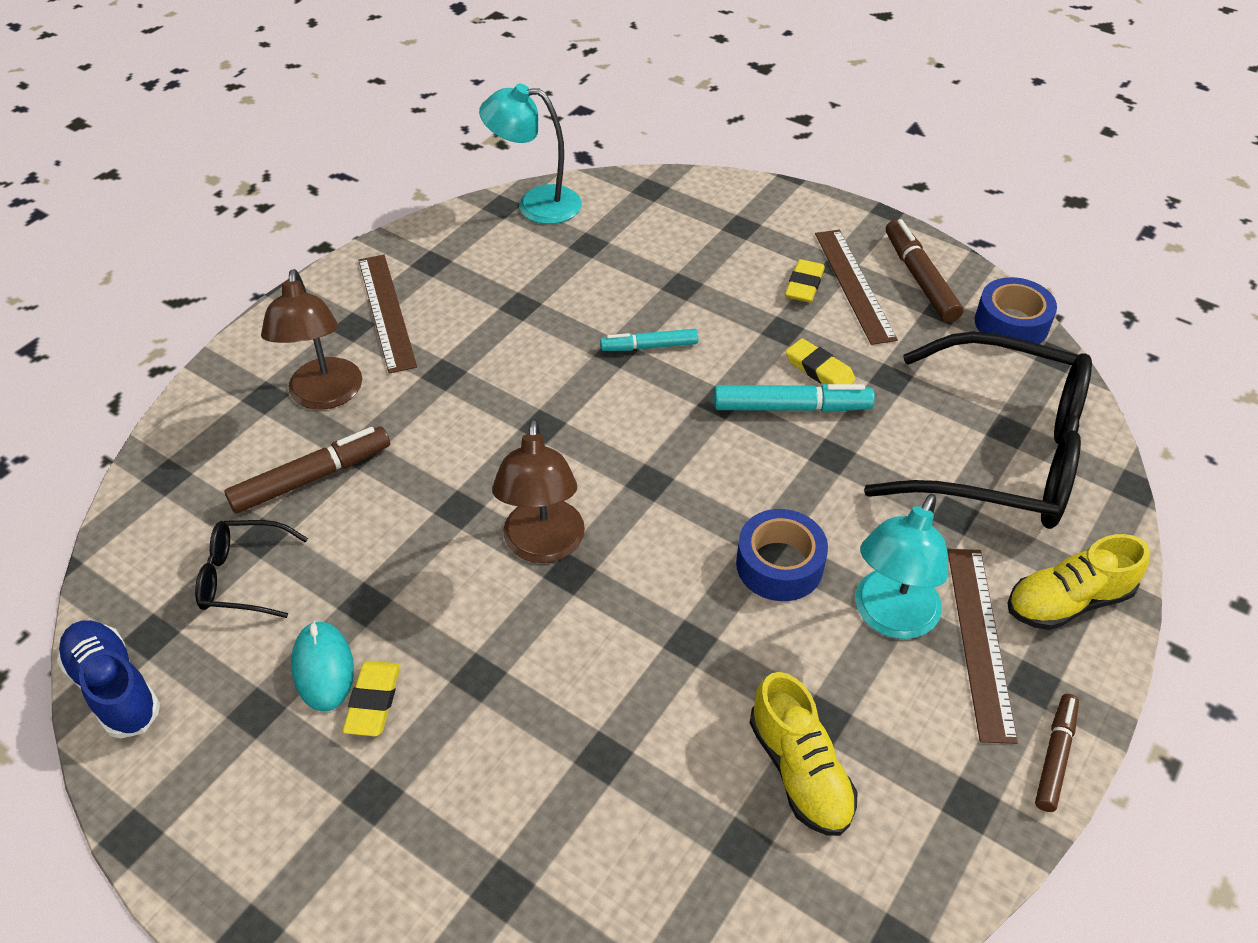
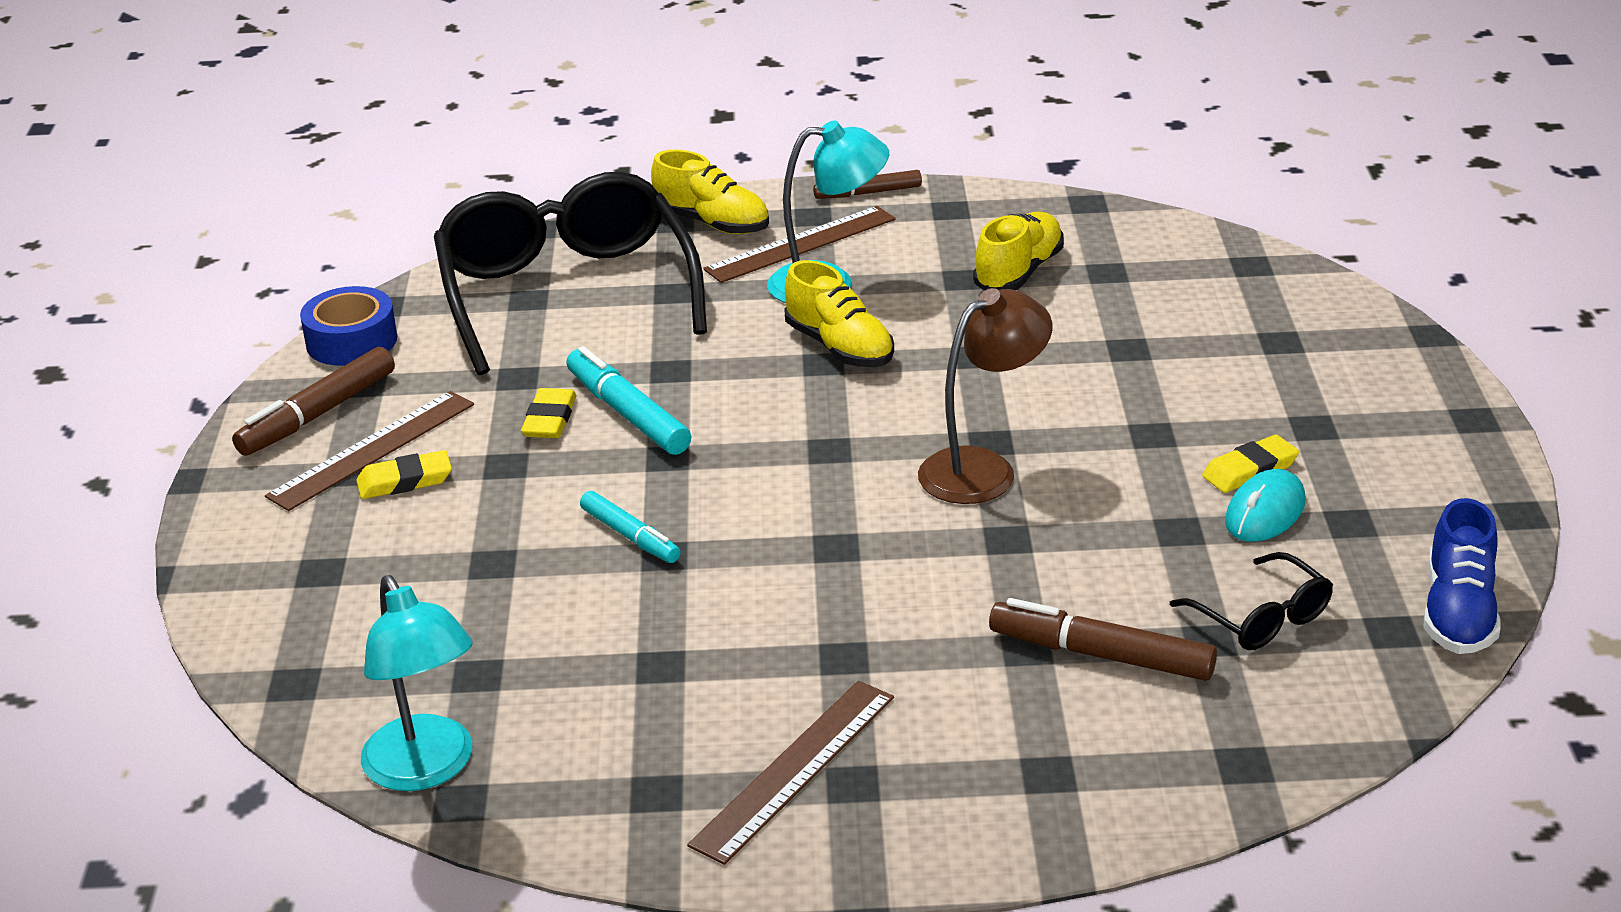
camera: 125 degrees left, 15 degrees down
brown lamp [261,269,362,410] -> none
blue tape [736,509,828,601] -> yellow shoe [784,260,894,367]

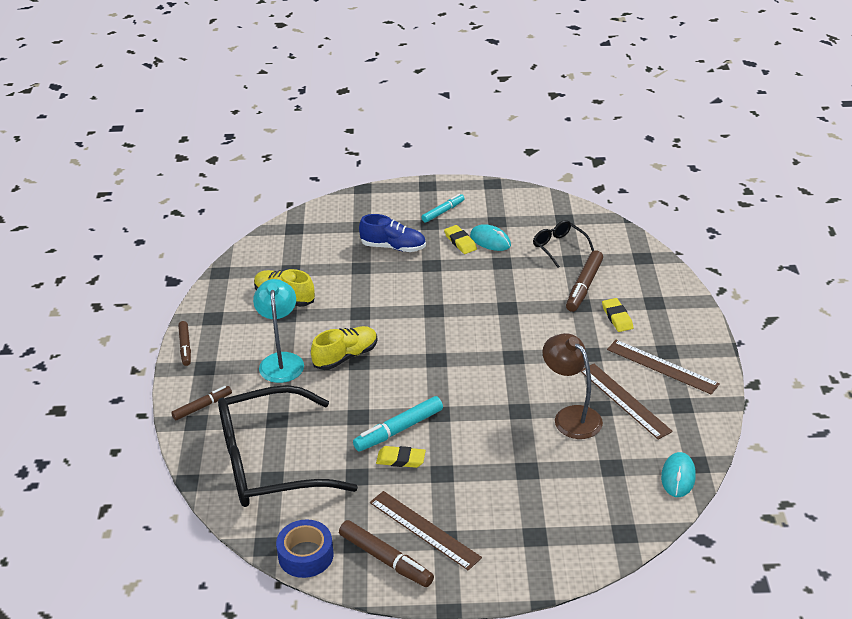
camera: 90 degrees left, 5 degrees up
yellow eraser [356,450,452,499] -> yellow eraser moved to [602,298,633,332]
turquoise lamp [361,575,472,791] -> turquoise mouse [661,452,696,497]
turquoise marker [580,491,680,563] -> turquoise marker moved to [421,194,465,223]
yellow shoe [651,150,769,234] -> brown marker [171,386,232,420]
brown ruler [703,206,896,283] -> brown ruler moved to [580,364,673,440]
brown lamp [918,288,1052,504] -> brown lamp moved to [542,333,603,439]
black glasses [1170,552,1333,650] -> black glasses turned 90 degrees counterclockwise [533,220,594,268]
blue shoe [1424,498,1501,654] -> blue shoe moved to [359,214,426,252]

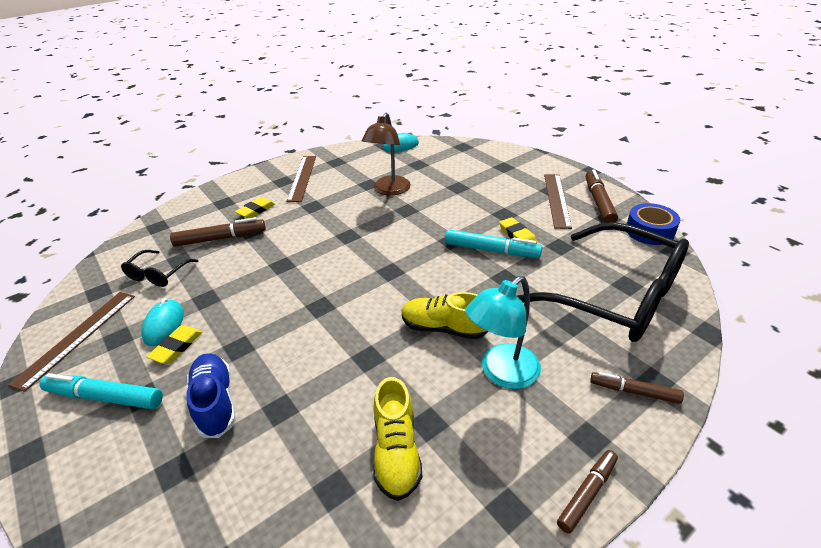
camera: 125 degrees left, 0 degrees up
turquoise marker [421,194,465,223] -> turquoise marker [39,373,163,409], size x1.54
brown ruler [580,364,673,440] -> brown ruler moved to [8,292,135,392]

